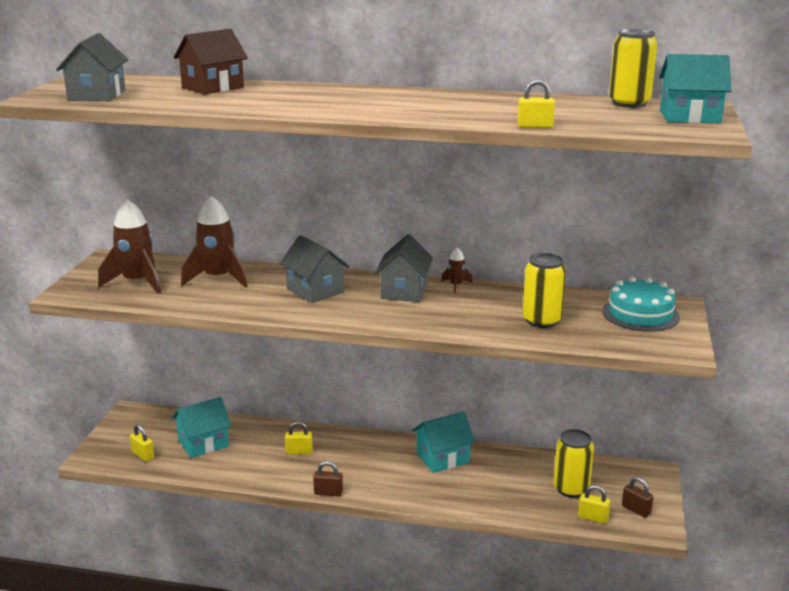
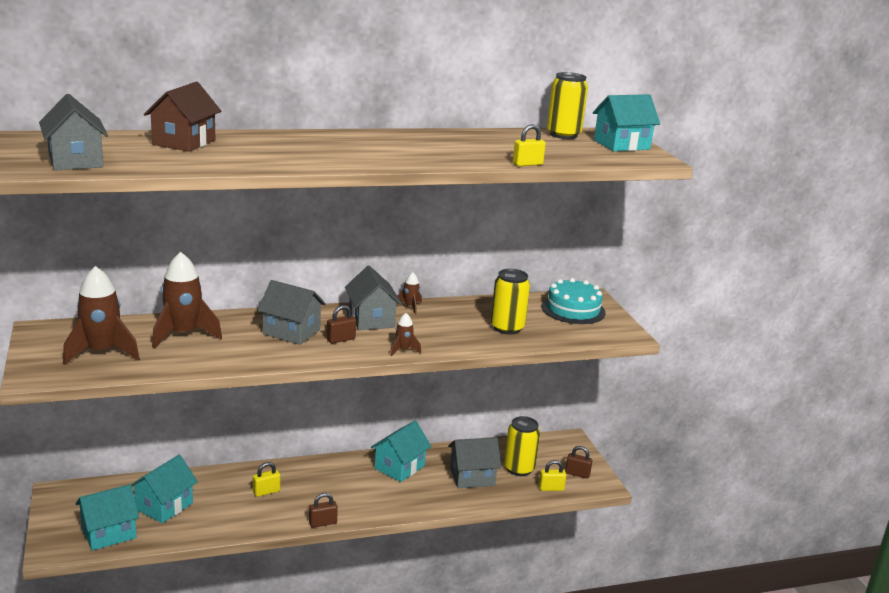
camera: 30 degrees left, 0 degrees up
yellow padlock [130,424,154,462] -> turquoise house [76,484,140,551]
none -> brown padlock [327,305,356,344]
none -> brown rocket [391,313,421,356]
none -> grey house [448,437,501,488]

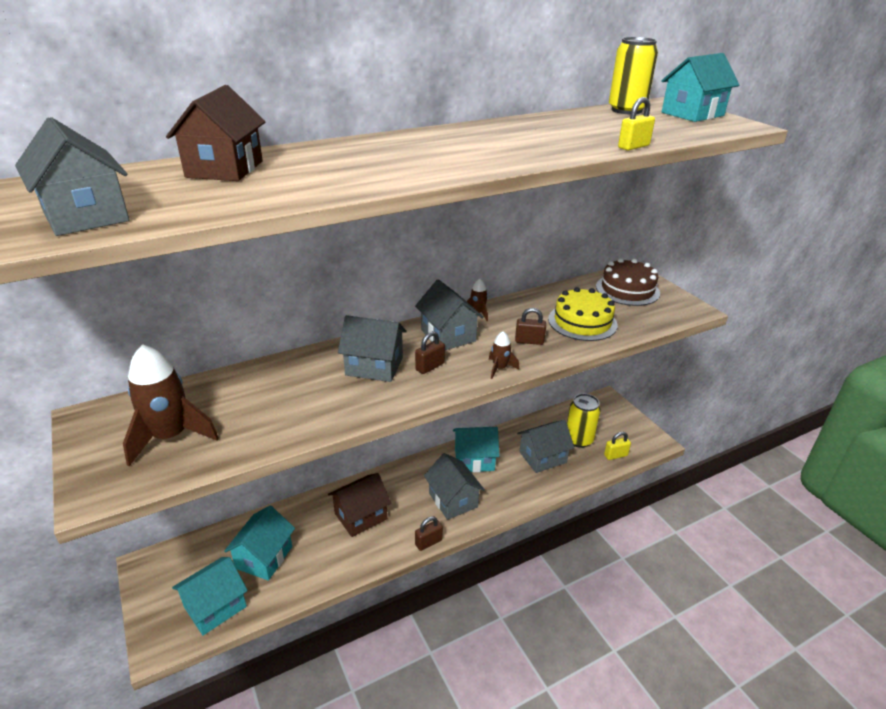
camera: 10 degrees left, 10 degrees up
brown rocket [152,252,222,348] -> none
yellow padlock [253,462,280,497] -> brown house [328,473,391,537]
turquoise house [371,421,431,482] -> turquoise house turned 60 degrees clockwise [453,427,500,472]
yellow can [491,269,530,335] -> yellow cake [548,287,618,341]
turquoise cake [542,278,606,324] -> brown cake [596,258,660,306]
brown padlock [565,446,593,479] -> brown padlock moved to [515,308,546,345]
none -> grey house [424,453,485,520]

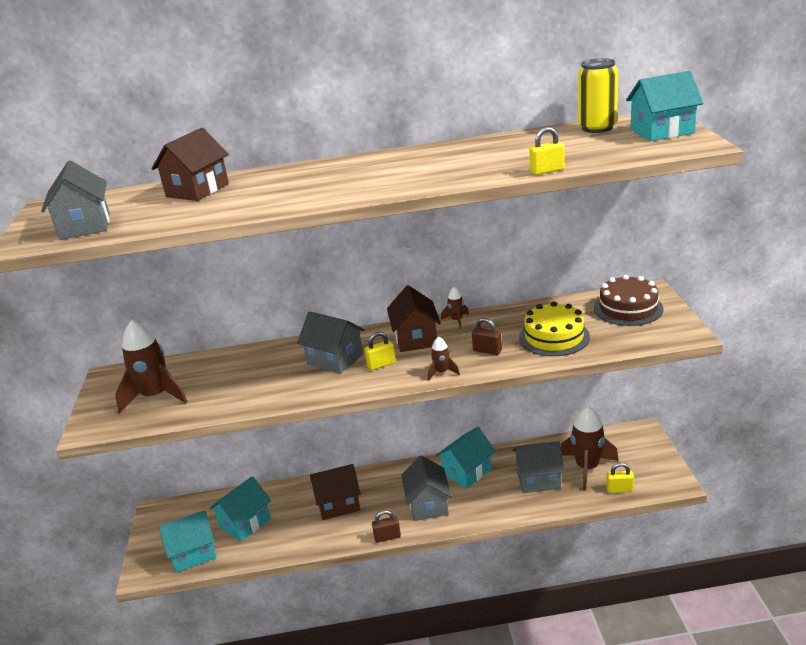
camera: 25 degrees right, 5 degrees down
grey house [415,279,484,350] -> brown house [387,285,441,352]
brown padlock [415,331,445,374] -> yellow padlock [364,332,396,370]
turquoise house [453,427,500,472] -> turquoise house turned 60 degrees counterclockwise [436,427,496,488]
yellow can [567,394,601,448] -> brown rocket [561,406,619,491]

